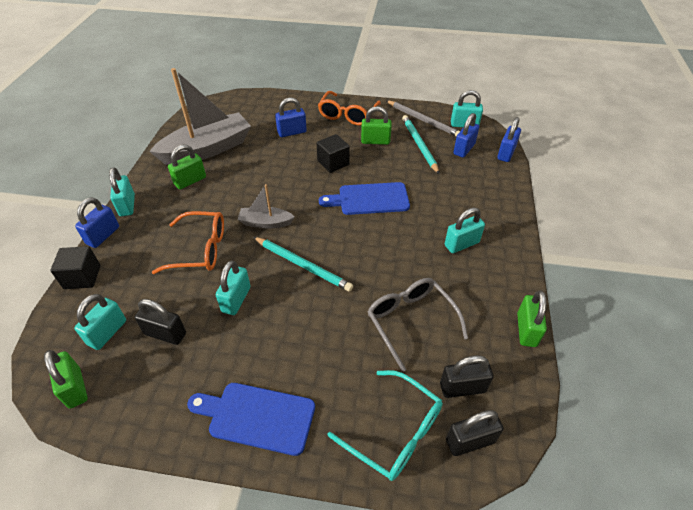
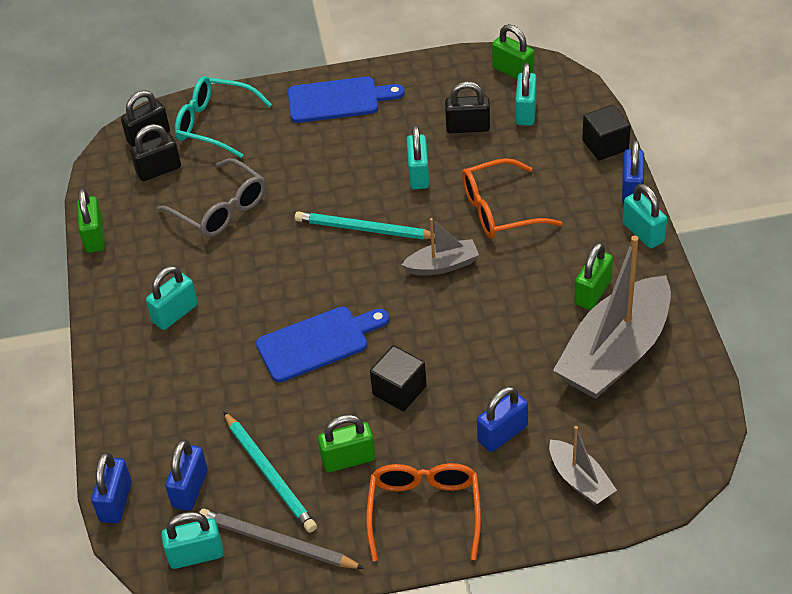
camera: 165 degrees right, 0 degrees up
none -> grey boat [549,426,617,505]

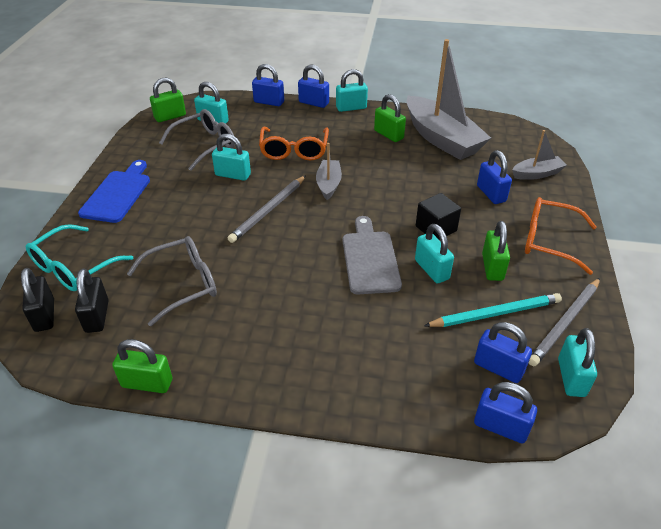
camera: 75 degrees left, 5 degrees down
turquoise padlock [146,266,198,330] -> turquoise padlock moved to [415,224,454,283]
blue cutting board [256,307,389,382] -> grey cutting board [343,216,402,294]
turquoise pencil [295,211,435,239] -> grey pencil [228,175,306,243]
black padlock [445,81,490,133] -> grey glasses [159,109,235,171]
black cube [582,105,631,161] -> blue padlock [252,64,284,106]

